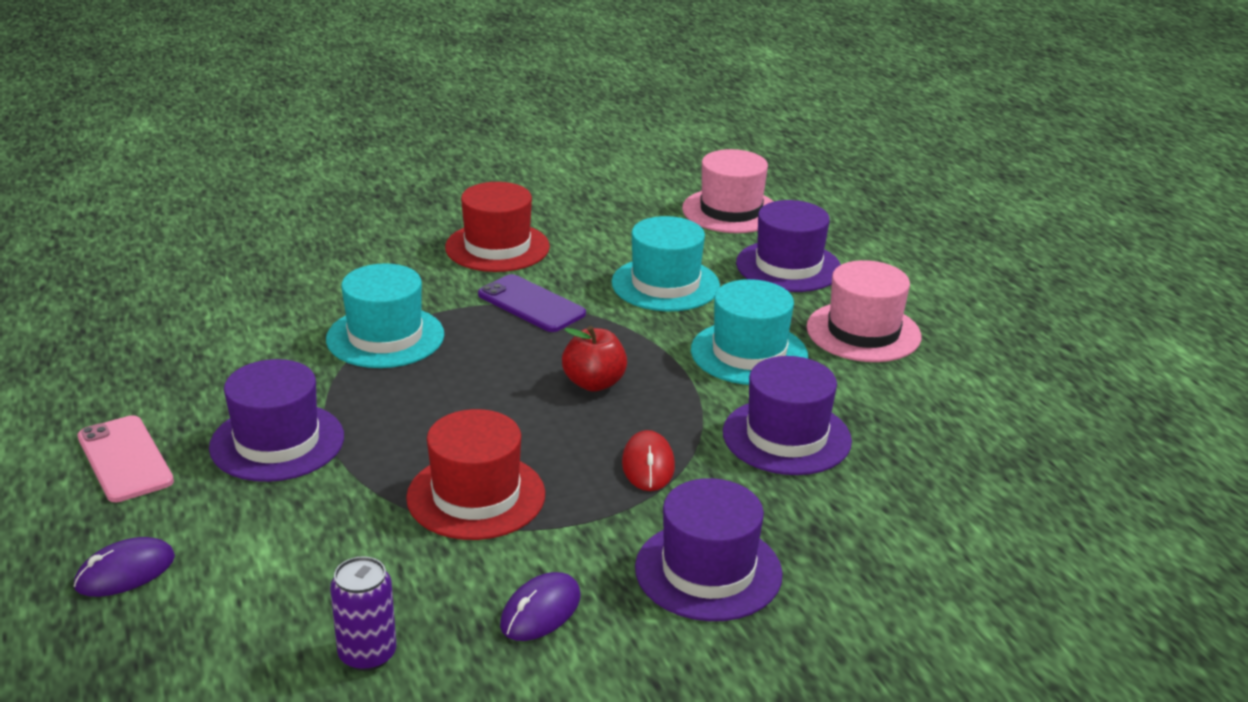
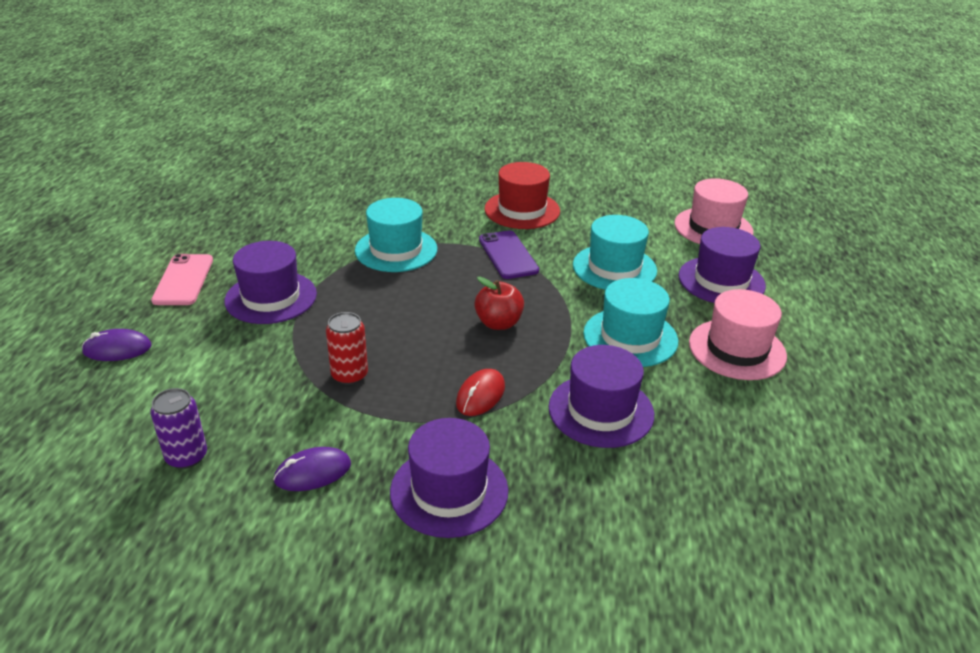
camera: 30 degrees right, 5 degrees up
red hat [406,409,545,540] -> red can [326,312,368,385]

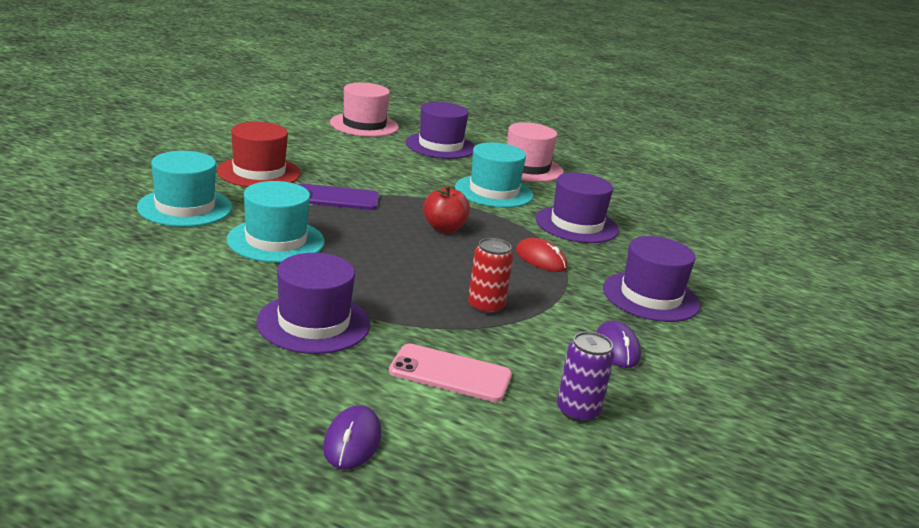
camera: 75 degrees left, 10 degrees down
pink phone [151,254,213,305] -> pink phone moved to [389,343,512,402]
turquoise hat [573,215,657,290] -> turquoise hat moved to [137,151,232,227]

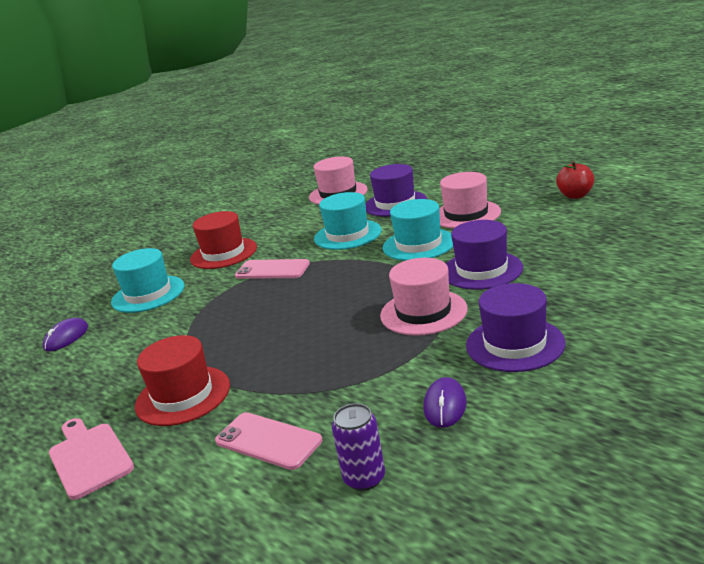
camera: 25 degrees right, 0 degrees up
turquoise hat [227,181,325,263] -> turquoise hat moved to [314,192,382,250]
purple hat [256,253,370,354] -> red hat [135,335,230,426]
purple phone [299,184,379,210] -> pink phone [235,259,310,279]
purple mouse [323,405,381,470] -> purple mouse moved to [43,318,88,352]
red apple [423,185,470,233] -> red apple moved to [556,161,595,199]
red can [468,238,513,314] -> none
red mouse [516,238,568,272] -> pink hat [380,258,468,336]
none -> pink cutting board [49,418,134,500]

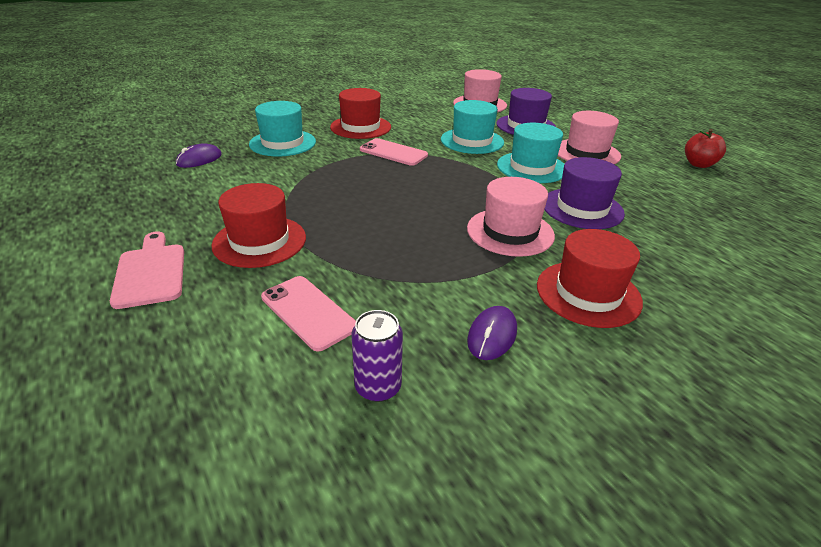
camera: 10 degrees right, 10 degrees up
purple hat [466,283,566,372] -> red hat [537,229,643,328]

